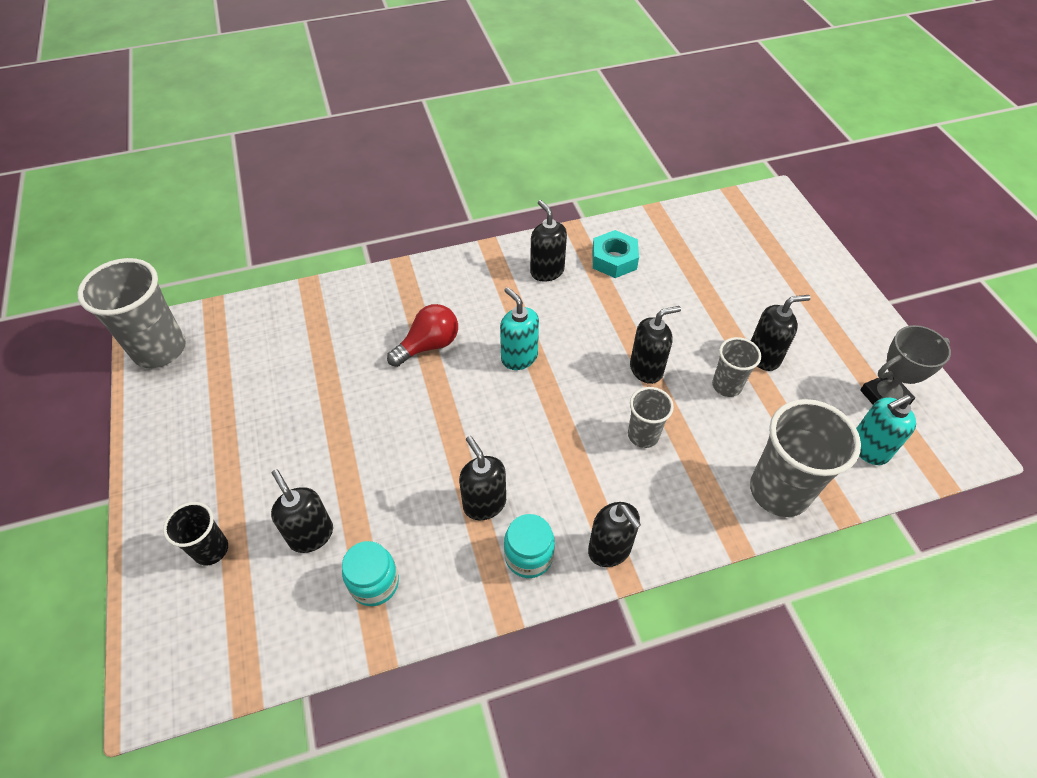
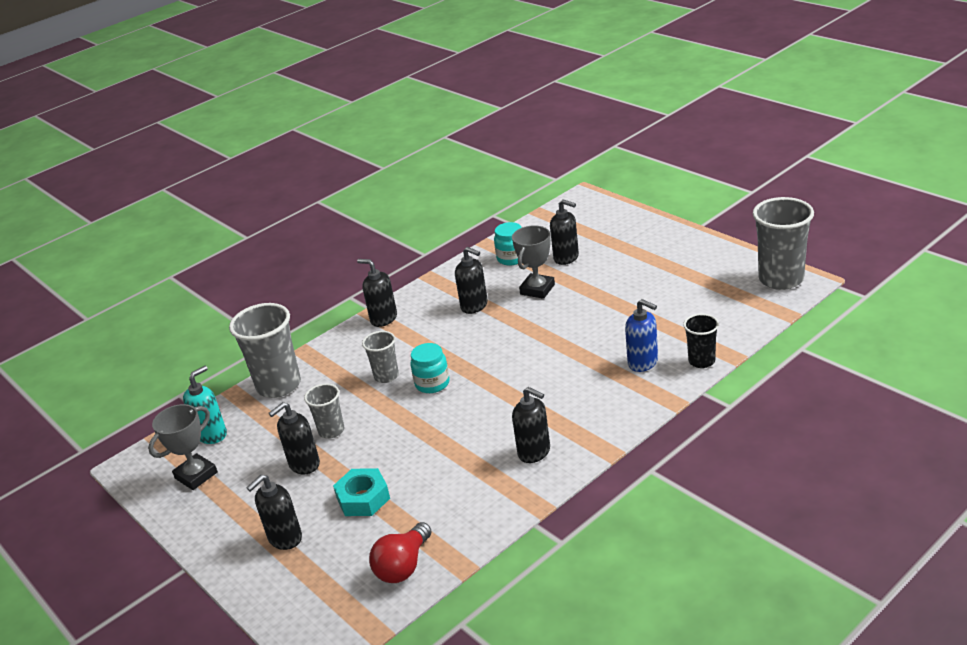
camera: 160 degrees right, 20 degrees down
black cup [163,502,228,565] -> black cup moved to [683,314,719,368]
red light bulb [387,304,458,367] -> red light bulb moved to [369,522,432,583]
turquoise soap dispenser [500,287,539,370] -> none
turquoise jar [504,514,555,578] -> turquoise jar moved to [410,343,450,393]
turquoise nut [592,230,639,278] -> turquoise nut moved to [333,468,390,516]
black soap dispenser [630,306,681,384] -> black soap dispenser moved to [246,475,302,550]
none -> grey trophy [512,225,555,299]
none -> blue soap dispenser [625,299,658,372]

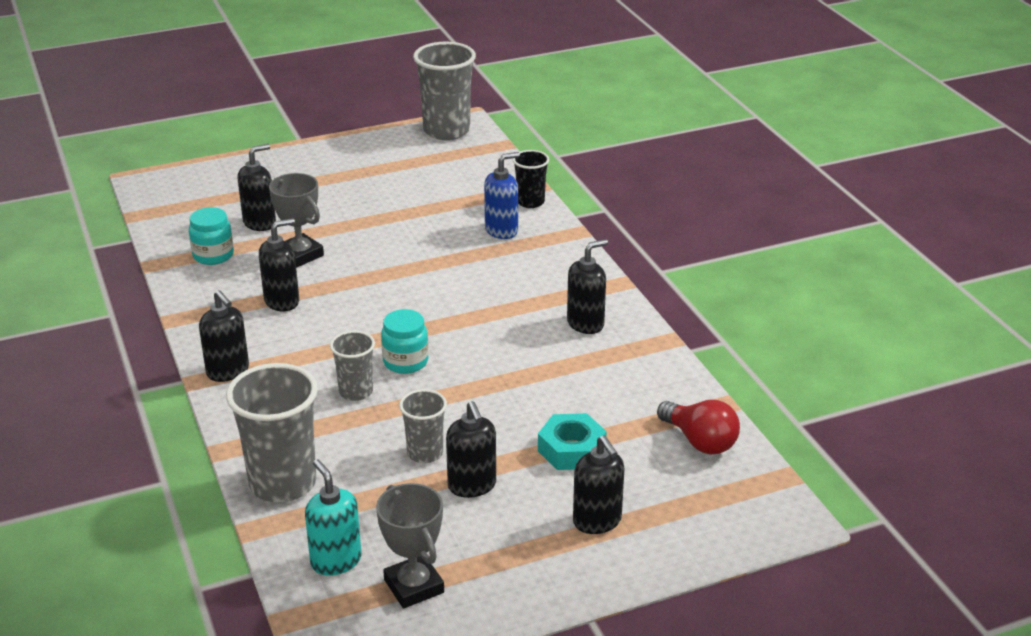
camera: 75 degrees left, 0 degrees up
black soap dispenser [357,259,397,327] -> black soap dispenser turned 90 degrees counterclockwise [199,290,249,382]

